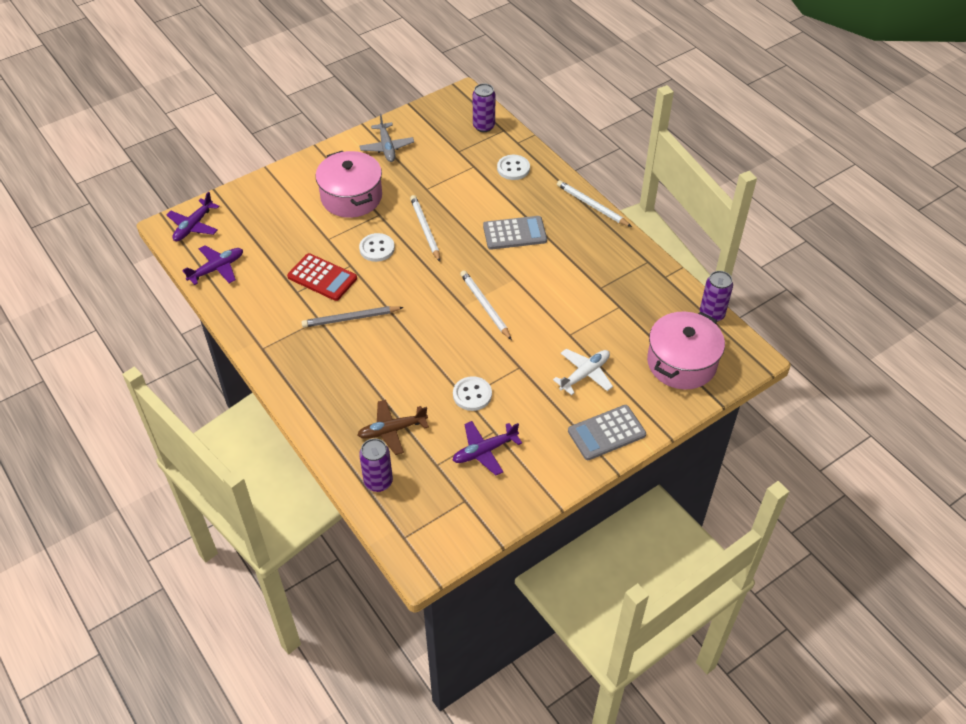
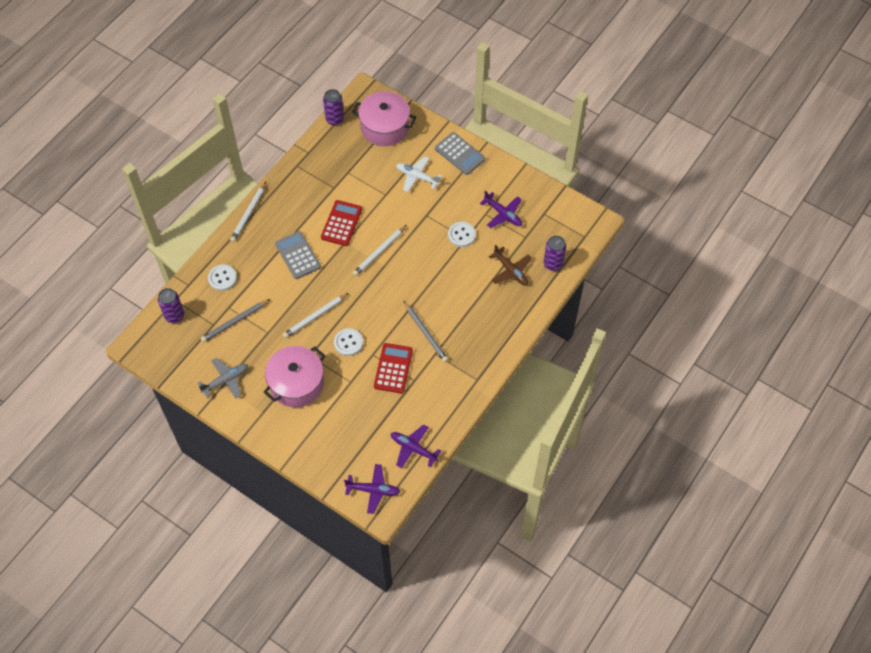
camera: 110 degrees left, 10 degrees up
none -> grey pencil [201,299,270,342]
none -> red calculator [321,200,362,246]

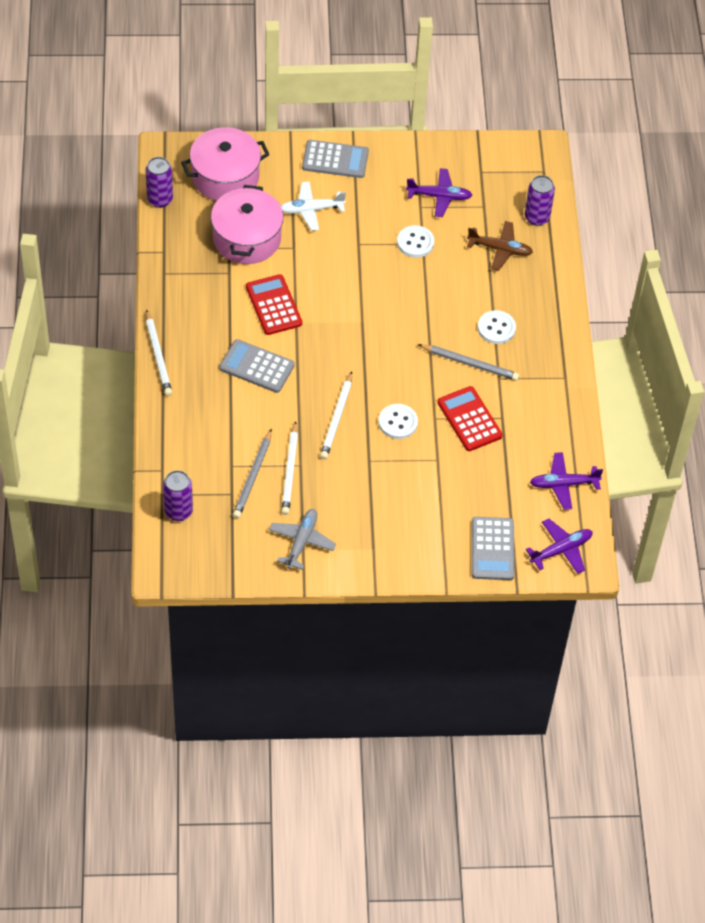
camera: 40 degrees left, 5 degrees down
white button [208,264,237,291] -> white button moved to [478,310,516,344]
pink pot [264,346,325,408] -> pink pot moved to [211,185,283,264]
white pencil [353,225,407,276] -> white pencil moved to [281,421,298,515]
none -> grey calculator [472,517,514,580]

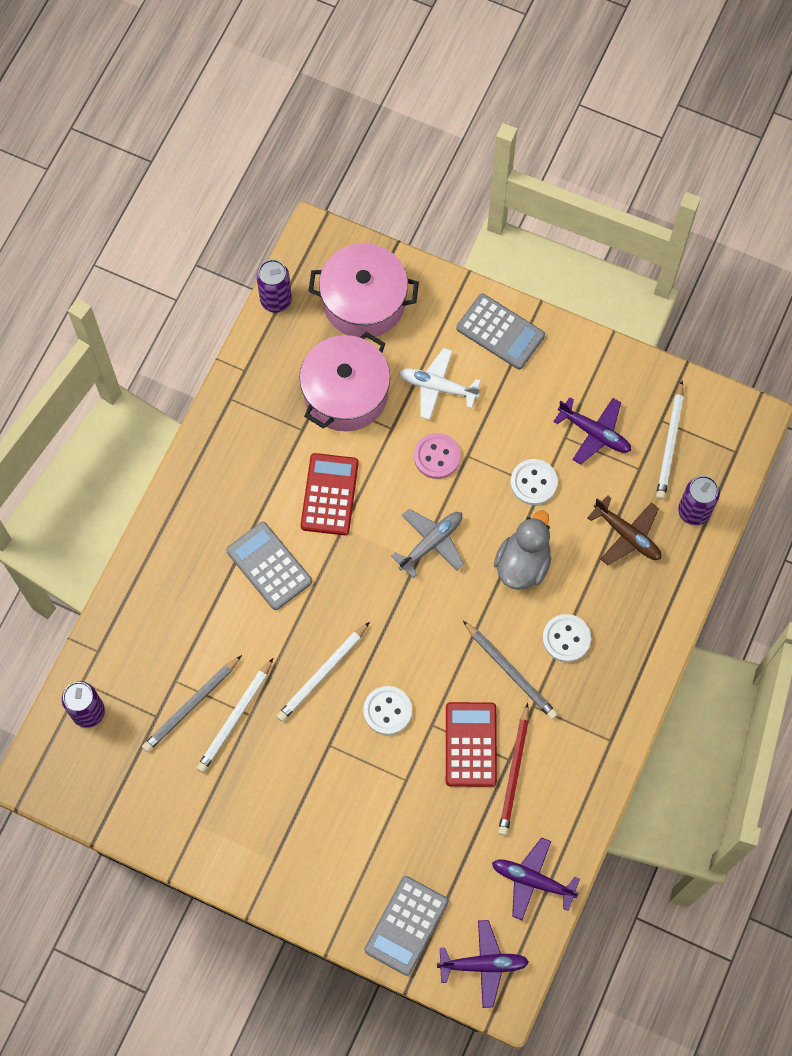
camera: 30 degrees right, 15 degrees up
white pencil [146,309,172,396] -> white pencil moved to [656,381,684,500]
grey plane [269,509,336,570] -> grey plane moved to [391,509,464,578]
none -> pink button [414,433,461,479]
none -> grey duck [494,510,551,590]
none -> red pencil [498,703,529,836]

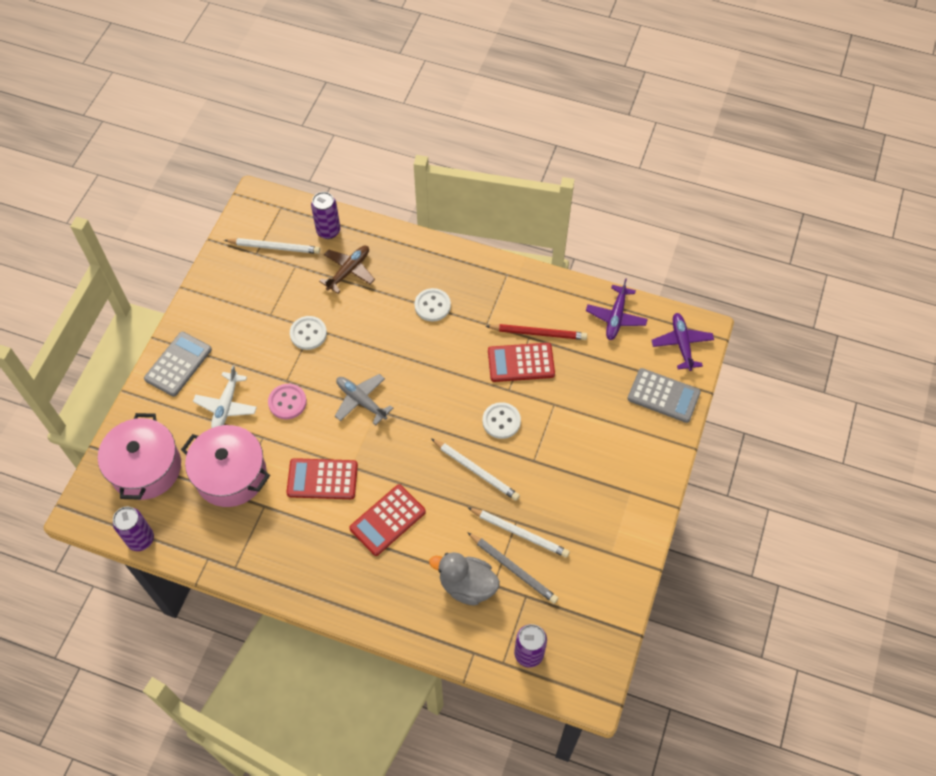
camera: 95 degrees left, 10 degrees down
grey calculator [226,522,312,610] -> red calculator [349,484,426,556]
grey pencil [463,621,558,719] -> none
grey duck [494,510,551,590] -> grey duck moved to [429,552,500,606]
purple plane [553,397,631,465] -> none

